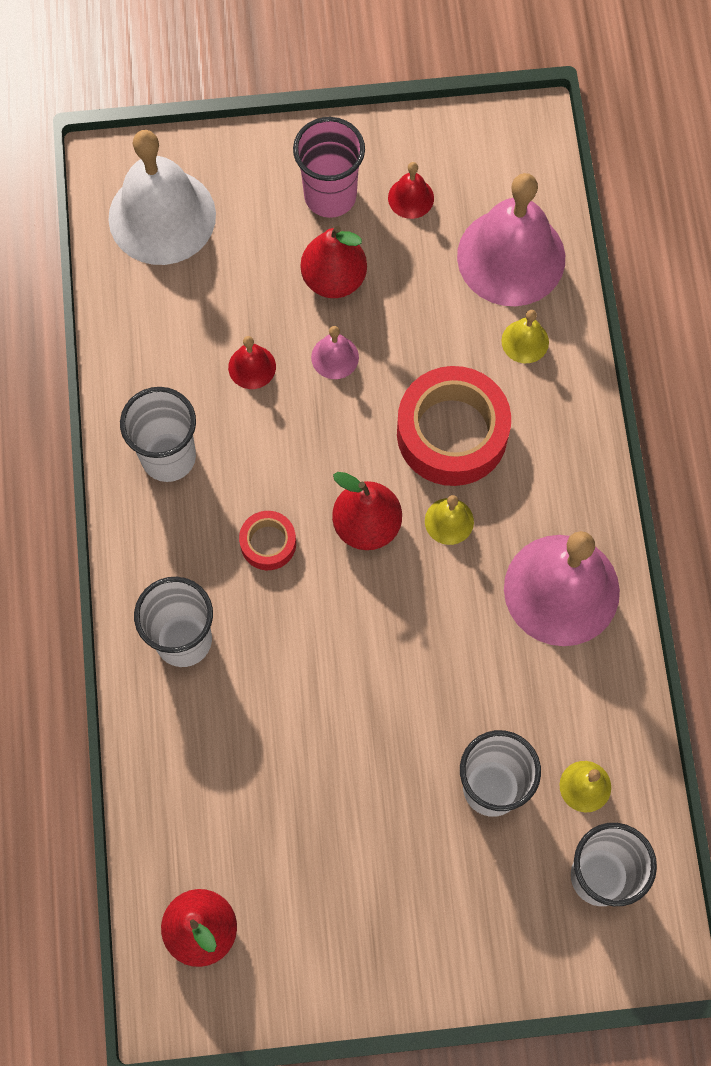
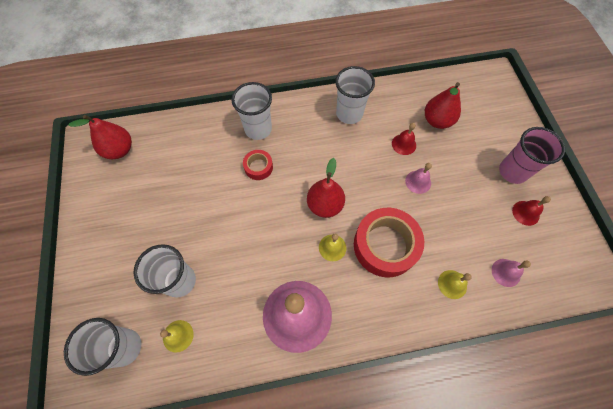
camera: 85 degrees right, 5 degrees down
white bell [108,130,216,265] -> none
red tape [239,511,296,570] -> red tape moved to [243,150,273,180]
red pear [301,226,367,298] -> red pear moved to [425,82,461,129]
pink bell [457,173,565,306] -> pink bell [492,259,531,287], size x0.43

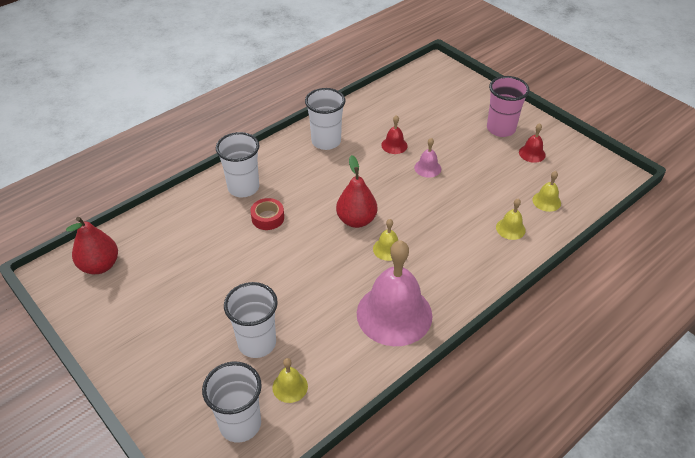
camera: 30 degrees left, 20 degrees down
red tape [354,208,424,277] -> none
red pear [425,82,461,129] -> none
pink bell [492,259,531,287] -> yellow bell [532,171,561,212]

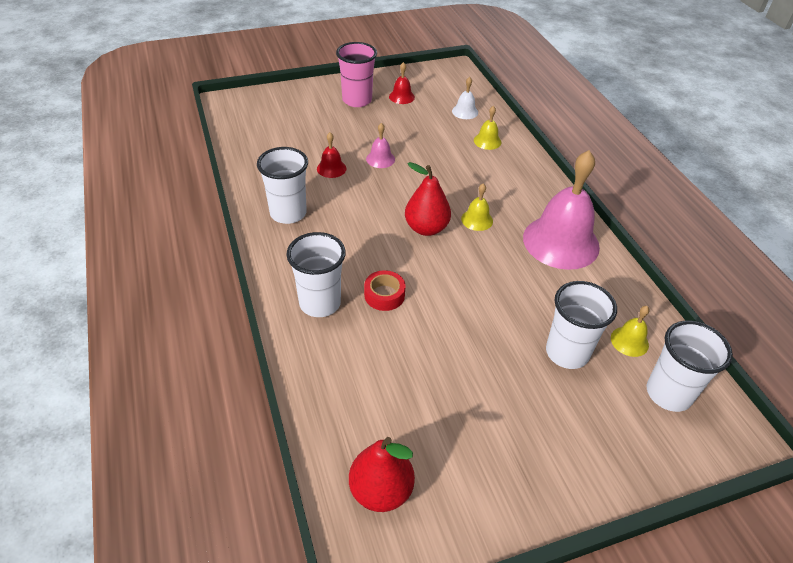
camera: 70 degrees left, 0 degrees up
yellow bell [532,171,561,212] -> white bell [452,77,478,119]

